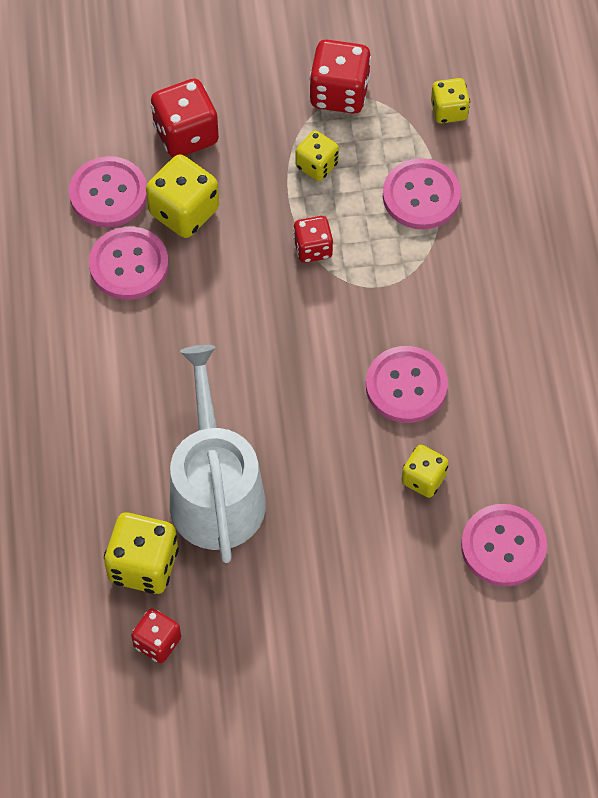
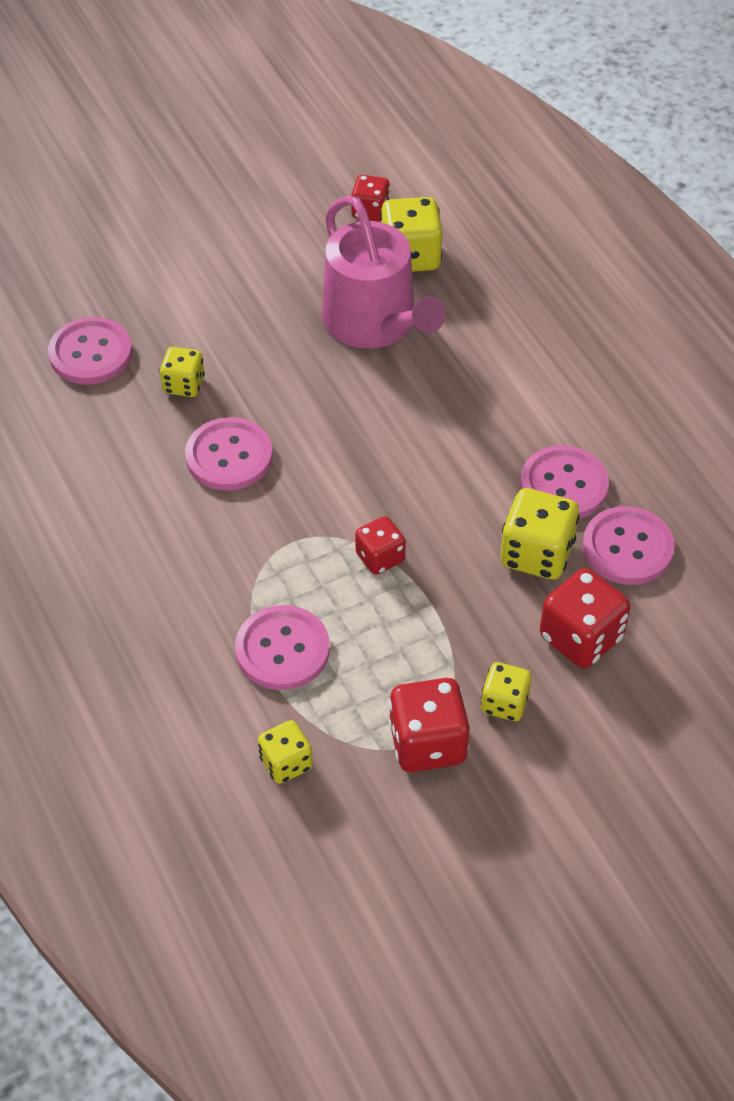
camera: 160 degrees right, 10 degrees down
white watering can [170,345,266,563] -> pink watering can [322,195,446,349]
yellow dice [296,131,339,181] -> yellow dice moved to [481,662,532,721]

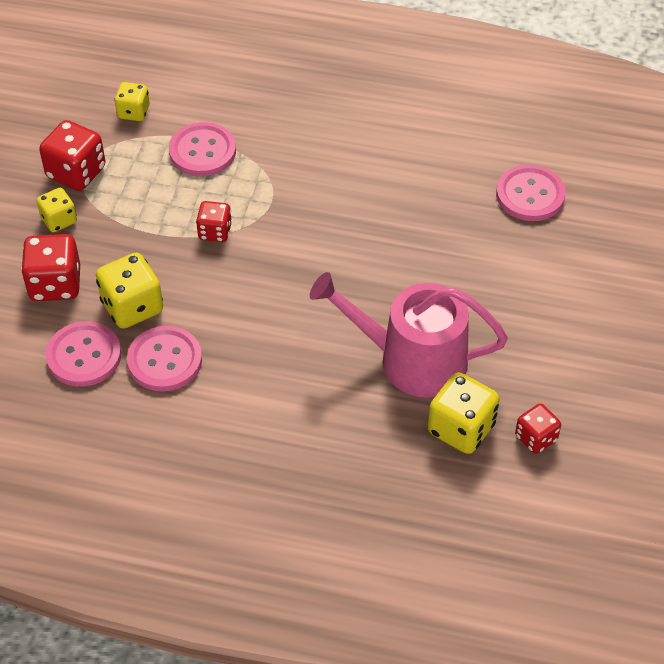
camera: 130 degrees right, 0 degrees up
yellow dice [160,347,205,397] -> none
pink button [185,417,273,491] -> none

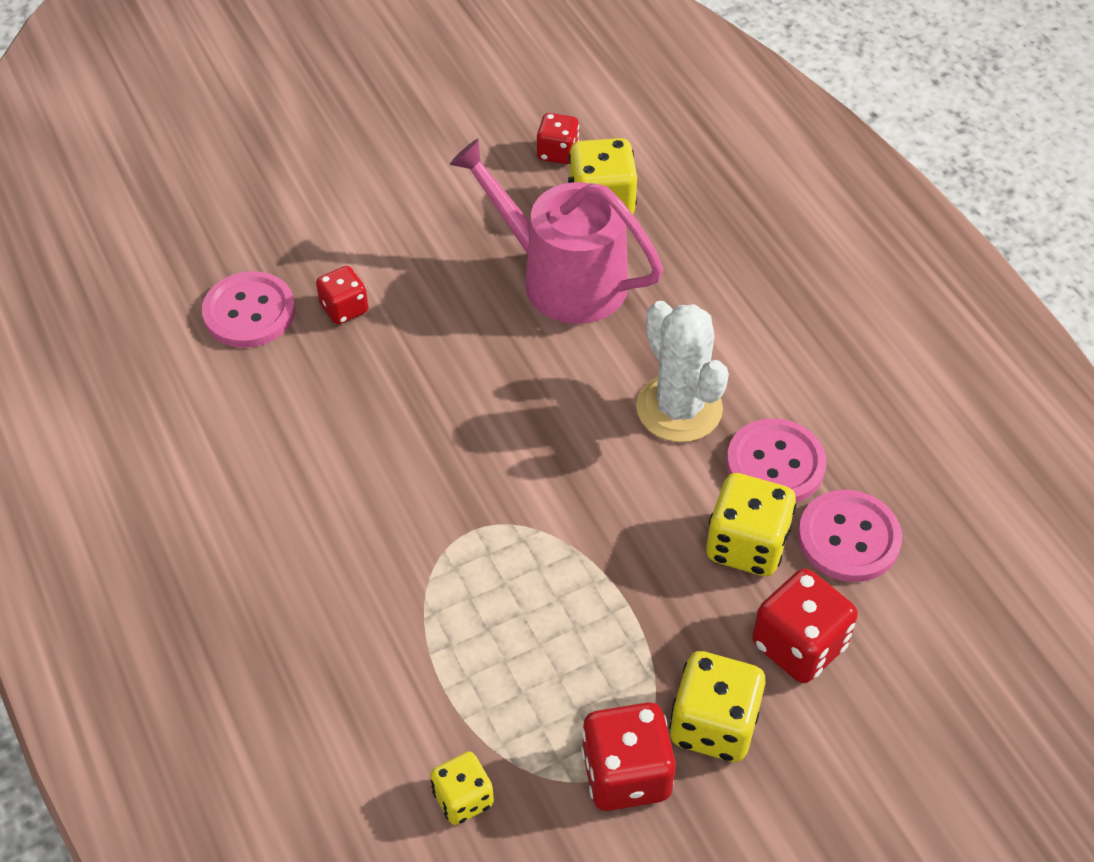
camera: 130 degrees left, 0 degrees up
yellow dice [37,188,77,232] -> yellow dice [669,651,766,762], size x1.62
pink button [169,122,236,176] -> none
red dice [196,201,232,242] -> red dice moved to [316,266,368,325]
pink watering can [310,272,508,397] -> pink watering can turned 150 degrees clockwise [450,139,663,324]
none -> white cactus [636,301,729,442]

